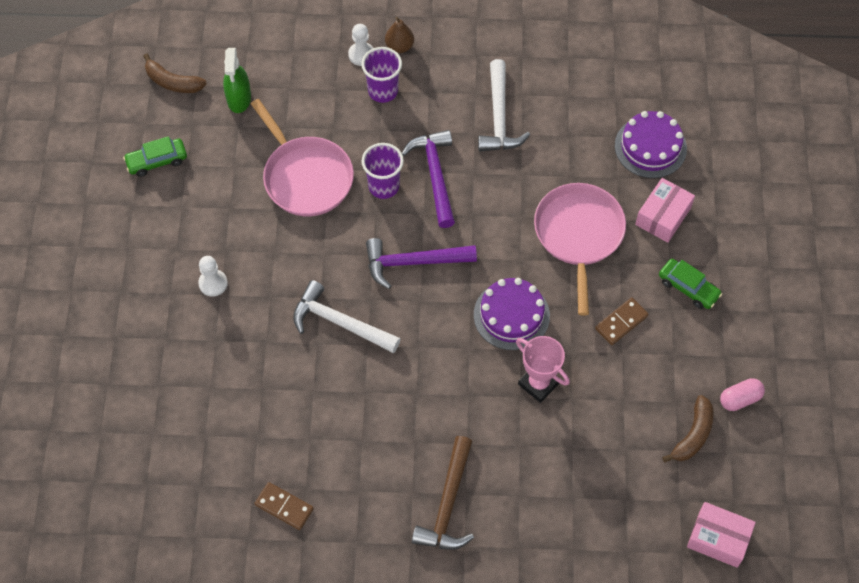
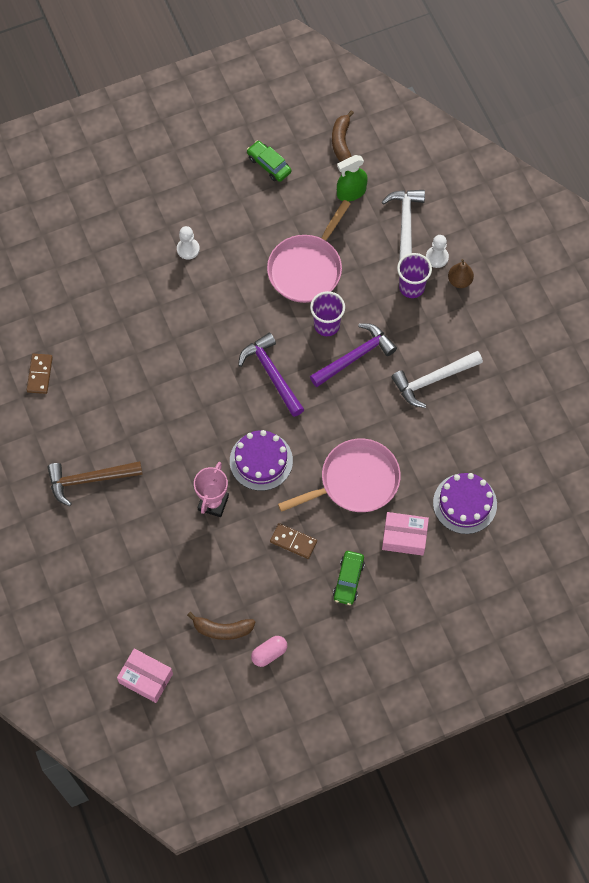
camera: 65 degrees right, 5 degrees up
white hammer [293,280,401,353] -> white hammer moved to [382,190,425,261]
pink box [687,502,756,568] -> pink box turned 60 degrees counterclockwise [117,648,173,703]
pink capsule [720,378,765,411] -> pink capsule turned 75 degrees counterclockwise [251,636,287,667]

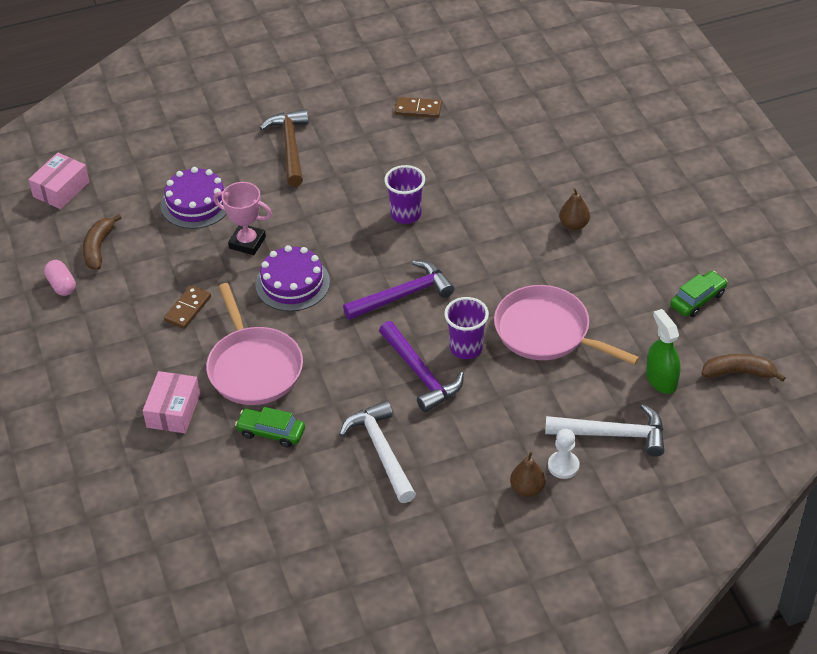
camera: 95 degrees right, 20 degrees down
white pawn [177,226,200,260] -> brown pear [559,188,590,230]
green car [333,551,365,605] -> green car moved to [235,407,305,448]
purple cup [397,253,432,298] -> purple cup moved to [384,165,425,224]
purple cake [433,473,497,534] -> purple cake moved to [161,167,227,229]

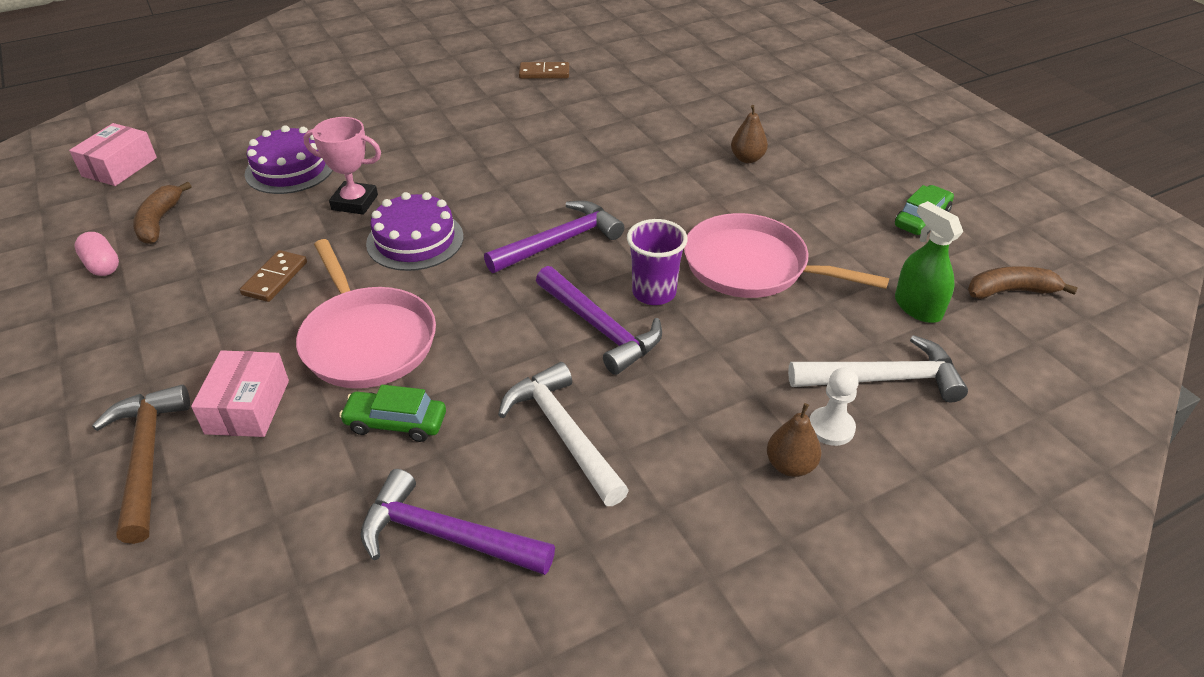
camera: 10 degrees left, 5 degrees down
brown hammer [260,109,309,187] -> brown hammer moved to [92,385,190,544]
purple cup [384,165,425,224] -> none
none -> purple hammer [361,469,555,575]

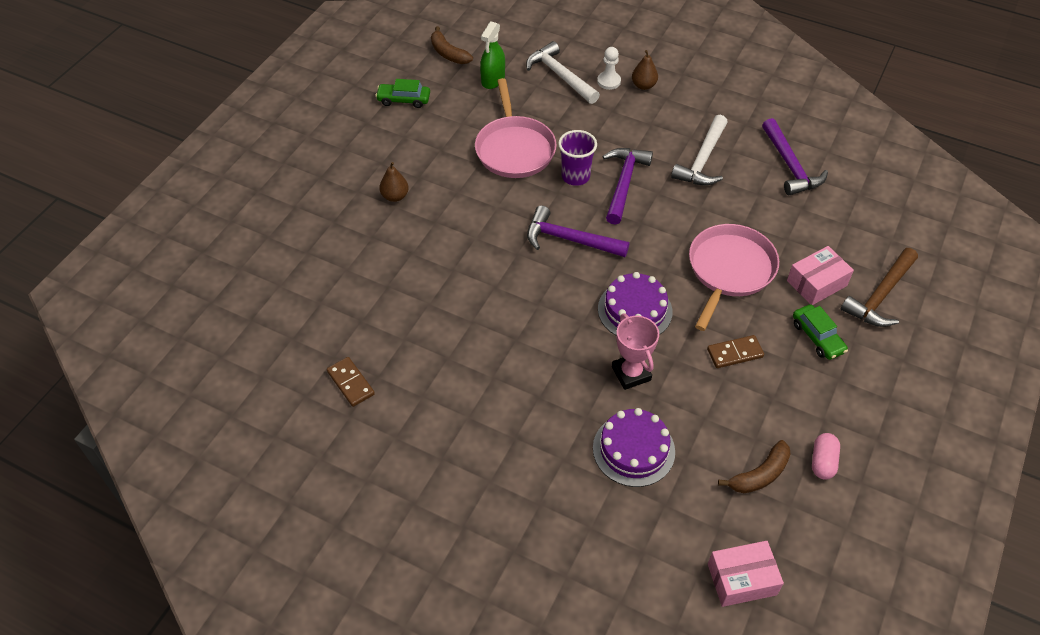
camera: 125 degrees left, 10 degrees up
green car [339,385,446,442] -> green car moved to [793,304,848,360]

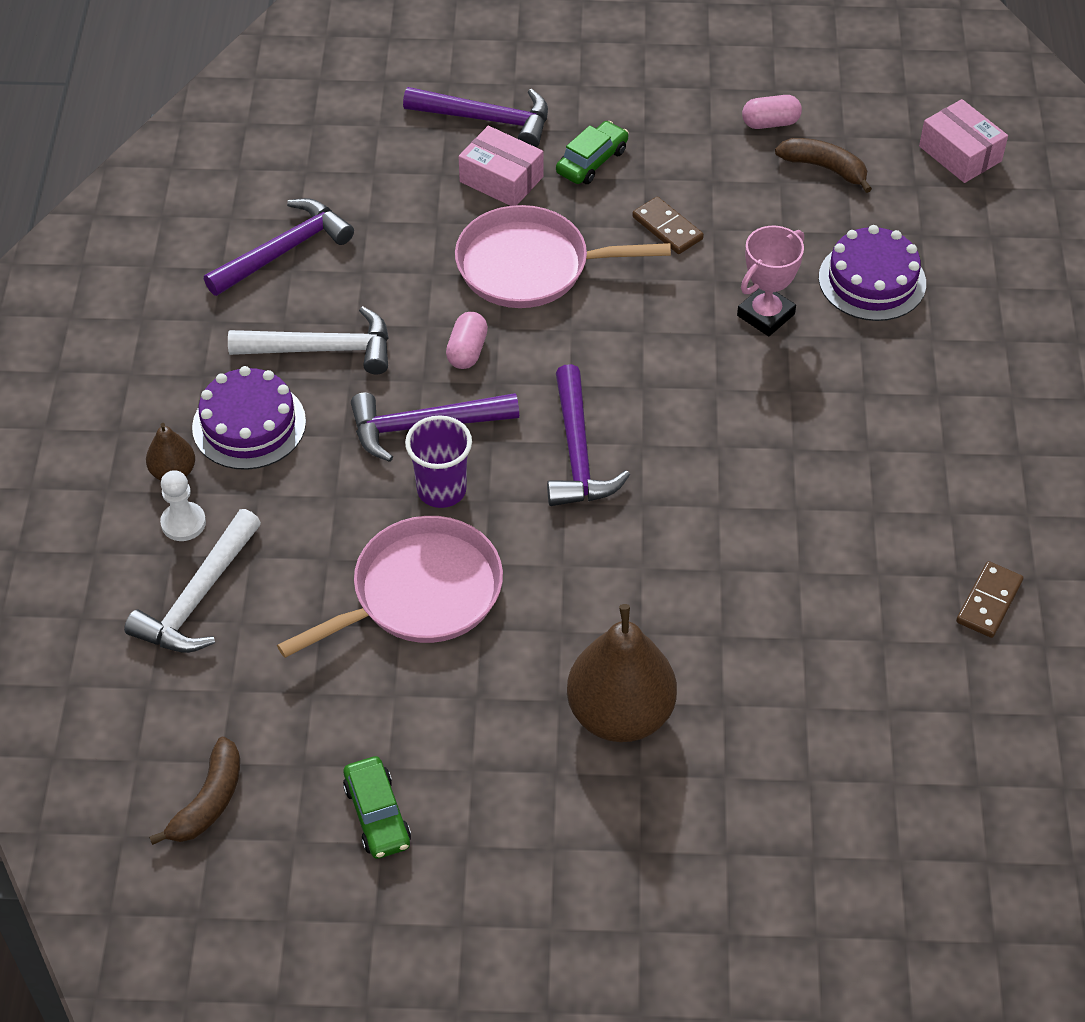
camera: 115 degrees left, 0 degrees up
brown pear [379,162,409,202] -> brown pear [567,604,677,742], size x2.06
green spray bottle [480,22,505,89] -> none
purple cake [598,272,672,335] -> purple cake moved to [192,366,306,470]
brown hammer [841,248,918,327] -> purple hammer [403,87,548,147]
none -> pink capsule [446,312,488,369]

